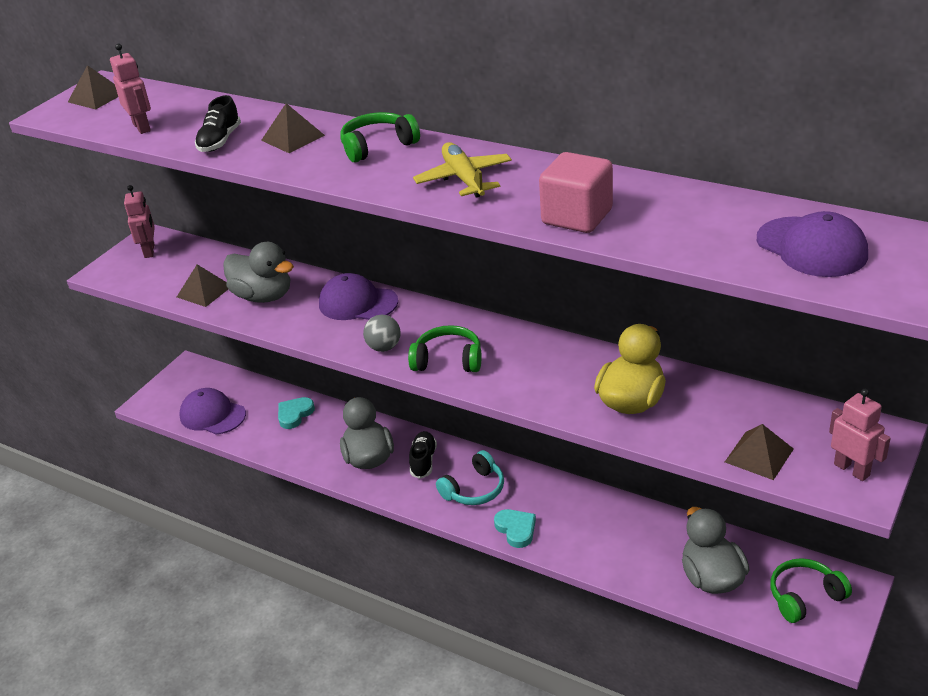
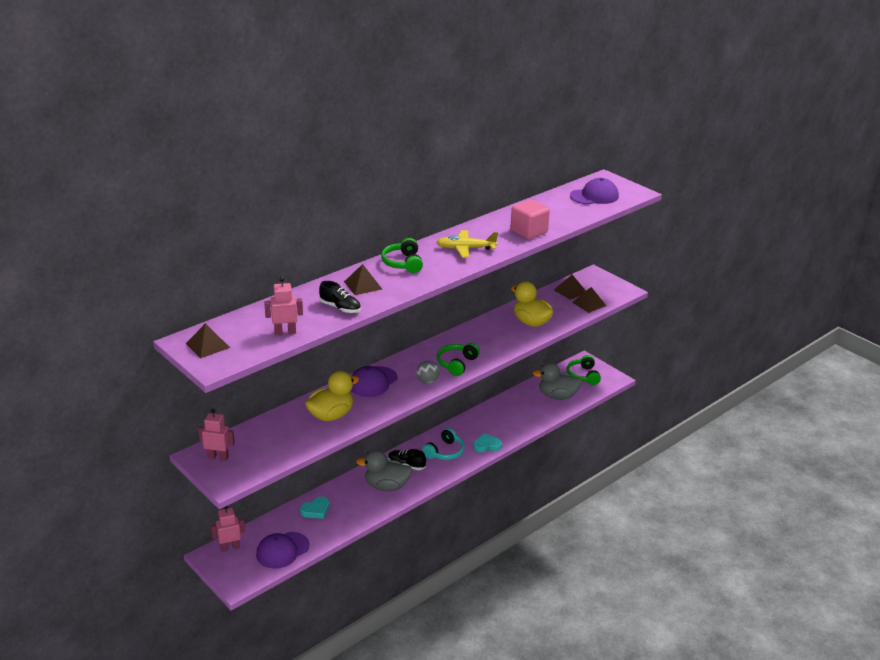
camera: 75 degrees left, 5 degrees down
brown pyramid [177,264,228,307] -> brown pyramid moved to [554,275,586,300]
grey duck [223,242,294,303] -> yellow duck [305,371,359,421]
turquoise heart [278,397,315,429] -> turquoise heart turned 90 degrees counterclockwise [300,497,329,519]
turquoise headphones [436,450,504,505] -> turquoise headphones turned 60 degrees clockwise [422,428,465,460]
pink robot [829,389,891,481] -> pink robot moved to [211,506,245,552]

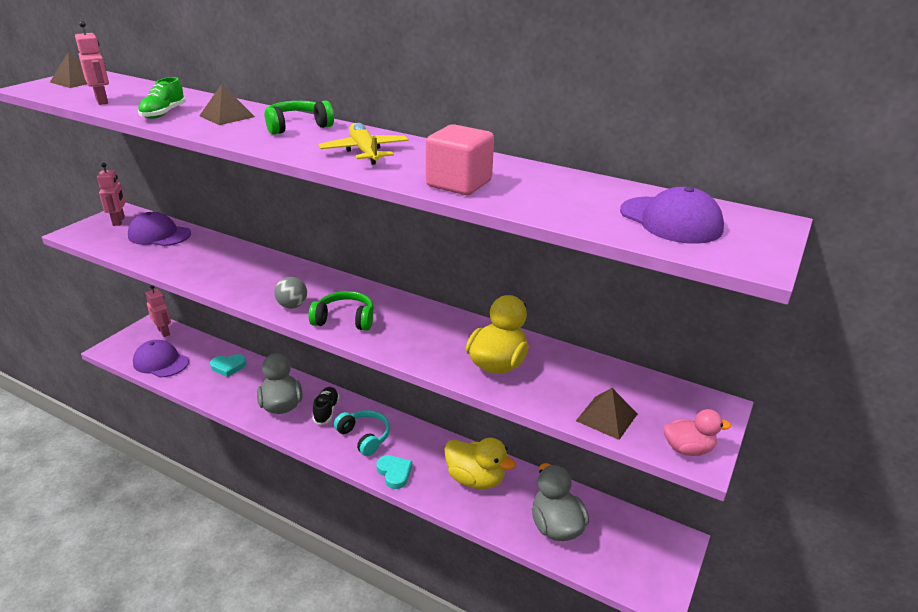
camera: 70 degrees right, 0 degrees up
turquoise heart [300,497,329,519] -> turquoise heart turned 45 degrees counterclockwise [210,354,247,377]
yellow duck [305,371,359,421] -> yellow duck moved to [444,438,516,489]
black shoe [319,281,361,313] -> green shoe [138,77,186,119]
purple cap [351,366,398,397] -> purple cap moved to [128,212,191,246]
turquoise headphones [422,428,465,460] -> turquoise headphones turned 150 degrees counterclockwise [334,410,390,456]
brown pyramid [554,275,586,300] -> none
green headphones [567,355,601,385] -> none
none -> pink duck [664,409,731,456]

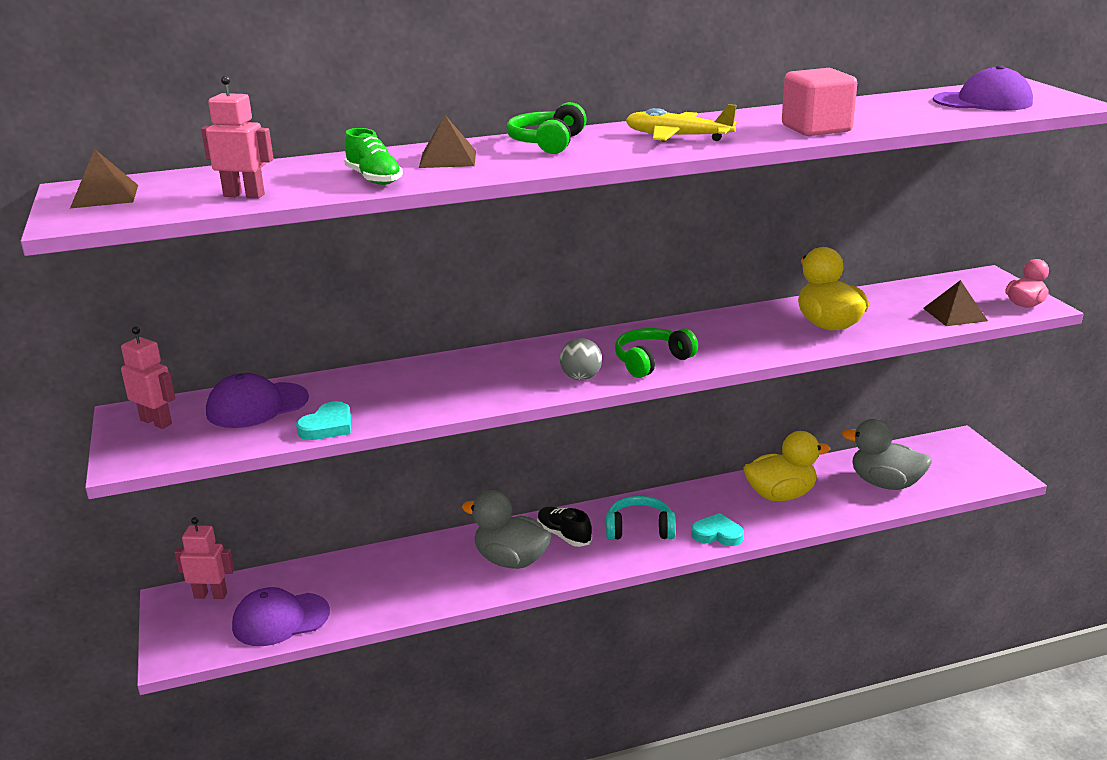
camera: 45 degrees left, 5 degrees down
turquoise heart [210,354,247,377] -> turquoise heart moved to [296,401,351,440]

